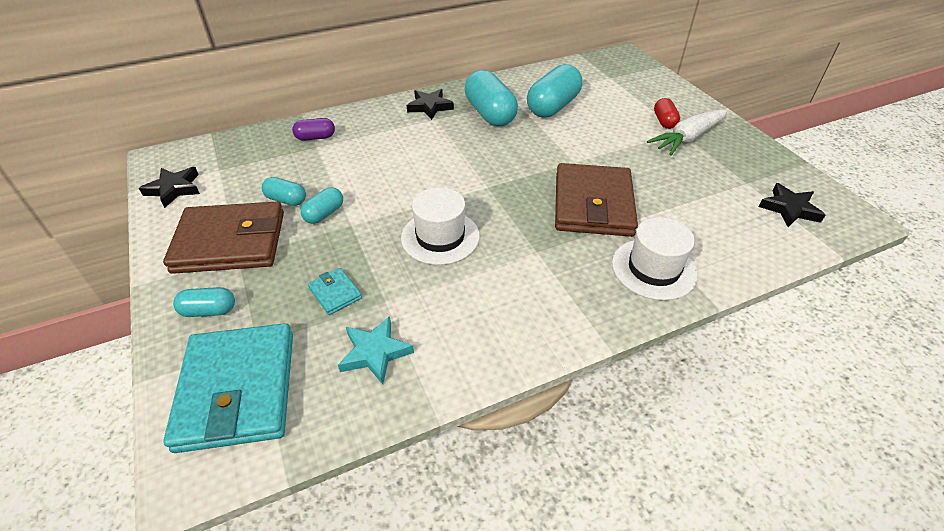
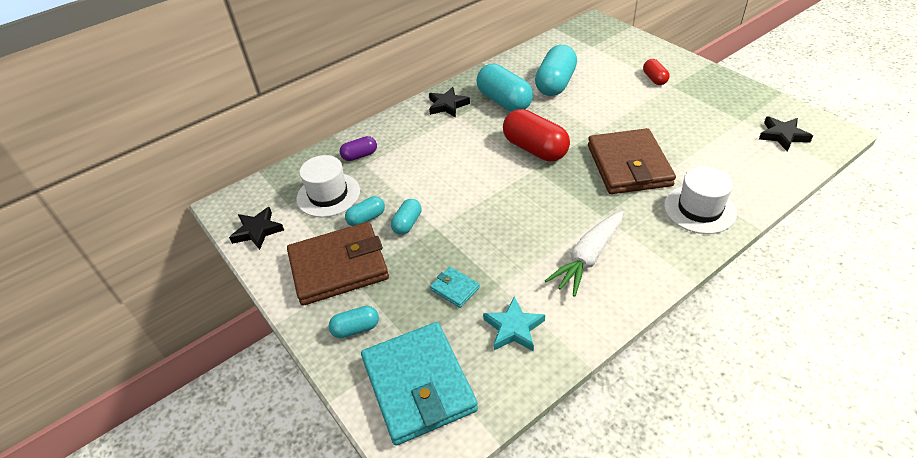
camera: 10 degrees left, 0 degrees up
turquoise capsule [262,177,306,206] -> turquoise capsule turned 45 degrees counterclockwise [345,196,385,226]
white hat [401,187,480,265] -> white hat moved to [296,155,360,217]
white carrot [647,109,727,156] -> white carrot moved to [545,211,623,297]
none -> red capsule [503,109,570,162]

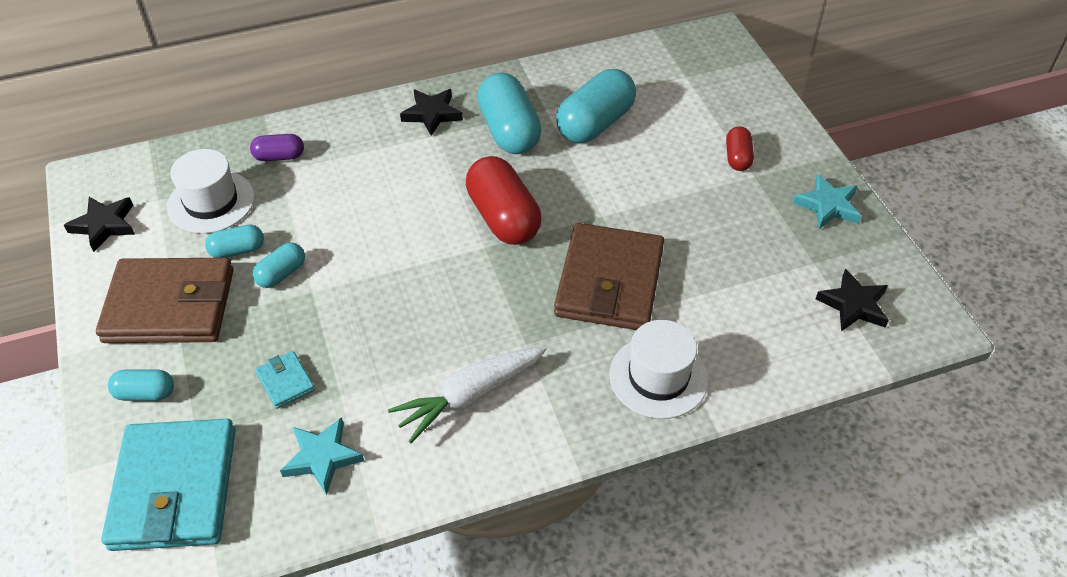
camera: 15 degrees right, 5 degrees up
none -> turquoise star [793,174,861,229]

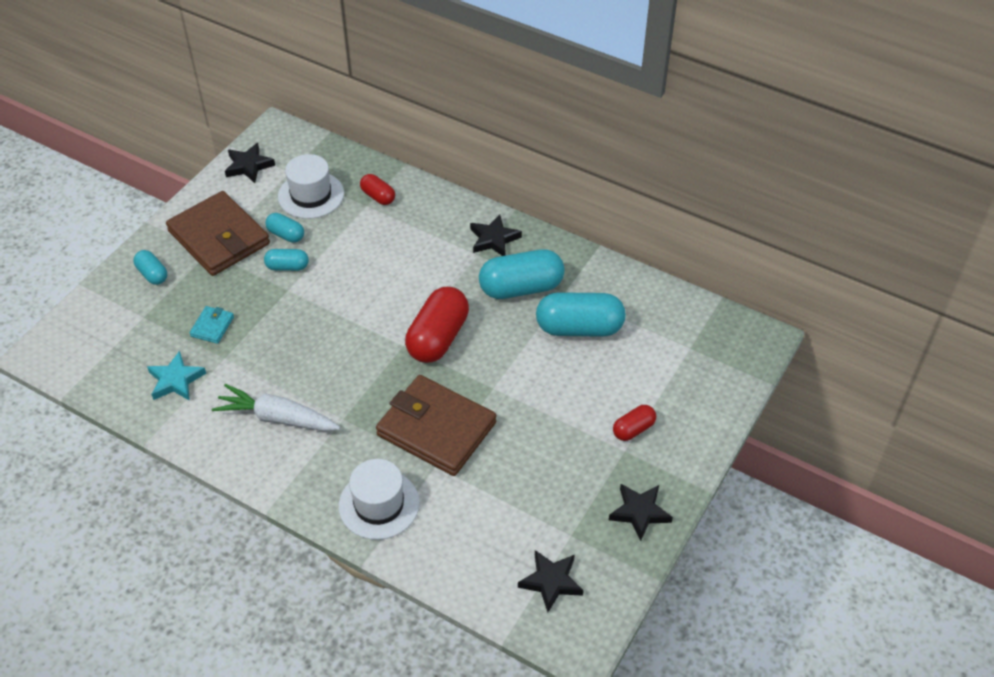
camera: 50 degrees right, 0 degrees up
turquoise wallet [101,419,236,551] -> none
purple capsule [250,134,304,161] -> red capsule [360,174,395,205]
turquoise capsule [477,73,542,154] -> turquoise capsule turned 45 degrees clockwise [479,249,565,299]
brown wallet [554,223,664,330] -> brown wallet turned 60 degrees clockwise [376,375,496,476]
turquoise star [793,174,861,229] -> black star [609,484,673,541]

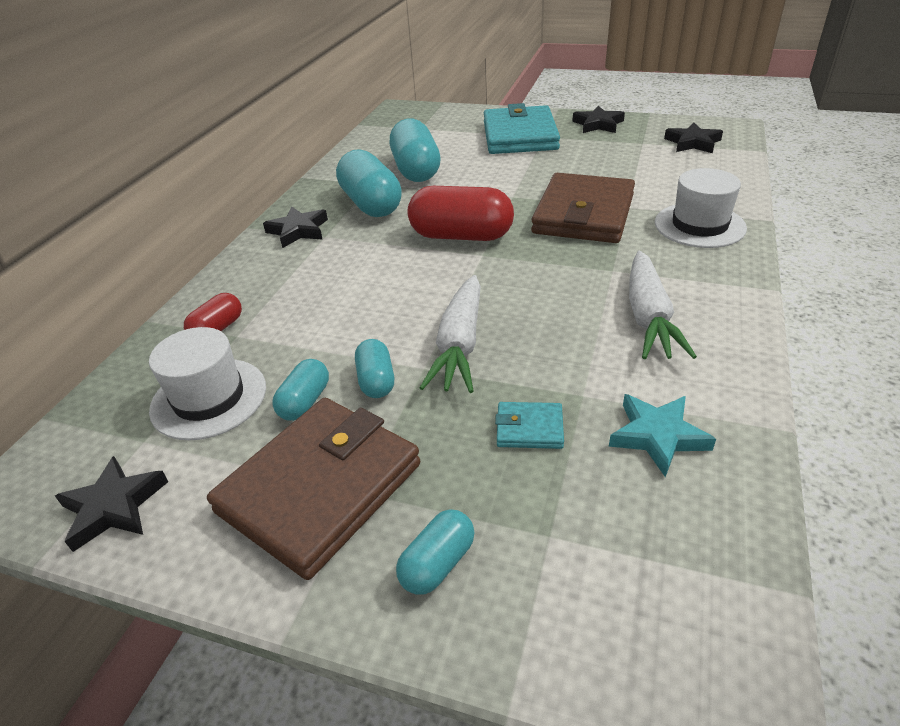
camera: 100 degrees left, 10 degrees down
red capsule [613,405,656,441] -> turquoise wallet [484,103,560,154]
none -> white carrot [420,275,481,393]

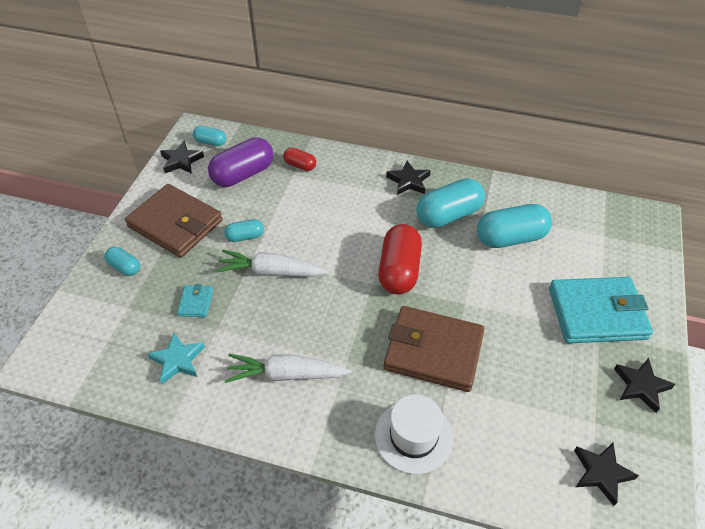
camera: 85 degrees right, 10 degrees up
white hat [149,327,266,440] -> purple capsule [208,137,274,187]
turquoise capsule [272,359,329,421] -> turquoise capsule moved to [193,126,226,146]

